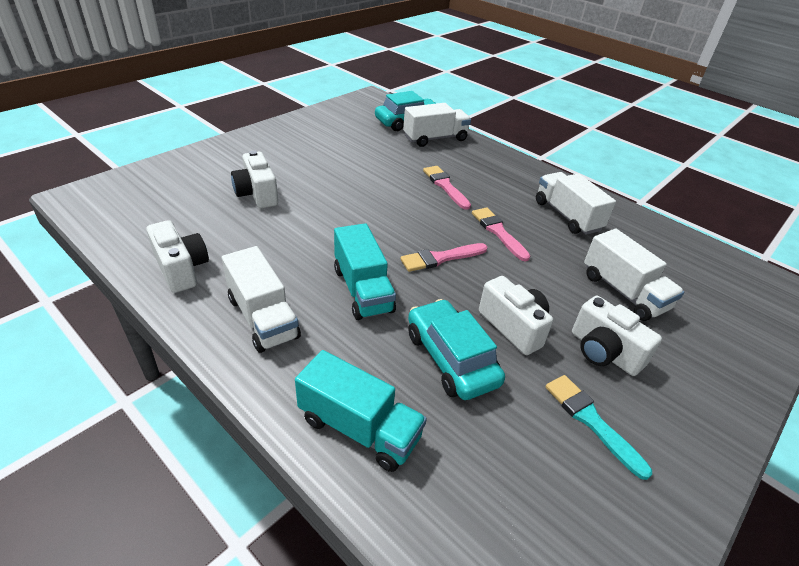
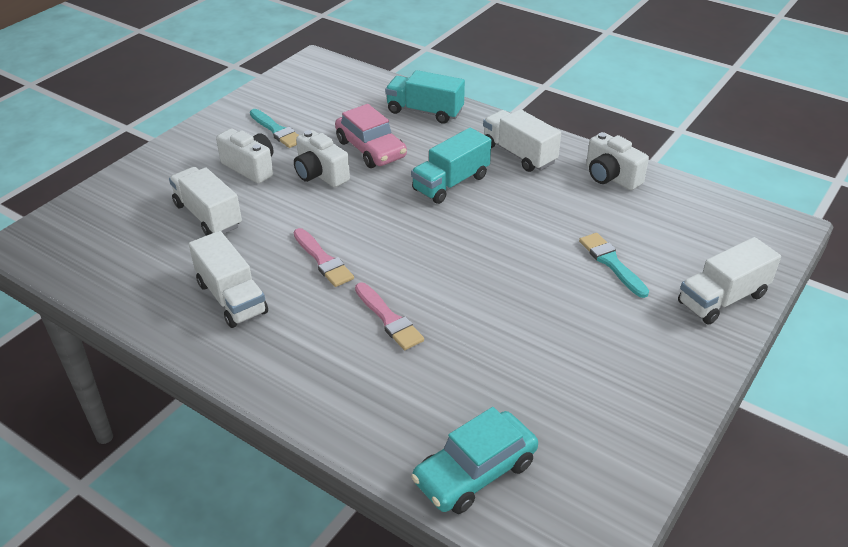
camera: 175 degrees right, 0 degrees up
white camera [231,150,278,208] -> turquoise brush [579,233,649,298]
turquoise truck [334,223,396,320] -> turquoise truck turned 105 degrees counterclockwise [411,128,491,204]
pink brush [400,243,487,272] -> none
white truck [403,103,471,147] -> white truck moved to [678,237,781,324]
turquoise car [408,299,505,400] -> pink car [335,104,407,168]

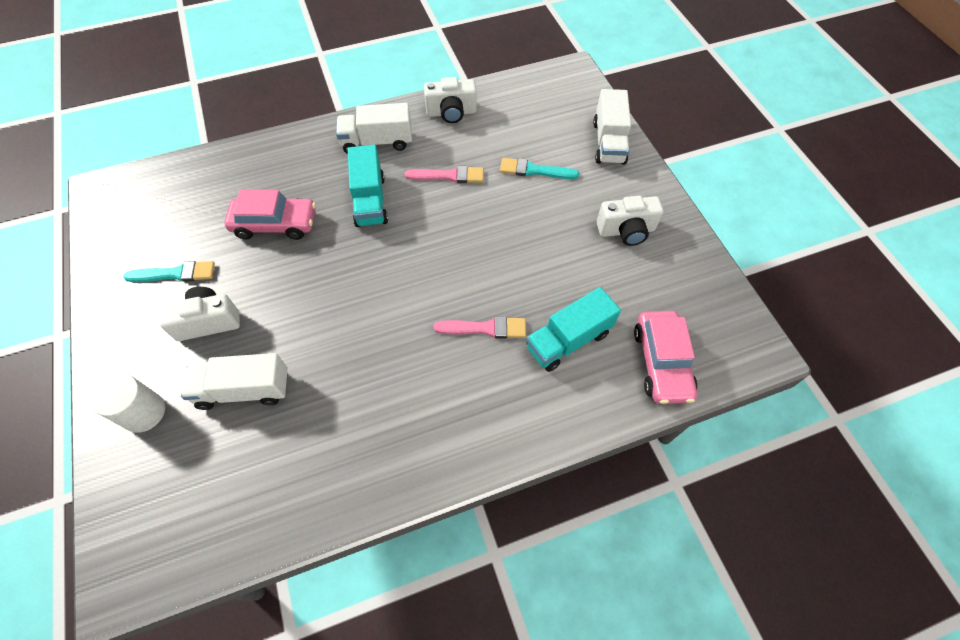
camera: 55 degrees left, 20 degrees up
white truck [189,231,268,328] -> none
white camera [294,130,350,187] -> white camera moved to [597,196,663,246]
pink brush [294,228,354,287] -> pink brush moved to [405,166,484,183]
turquoise truck [385,70,465,124] -> turquoise truck moved to [526,287,621,372]
turquoise car [411,407,538,514] -> pink car [634,311,697,404]
none -> white cylinder [91,373,165,433]

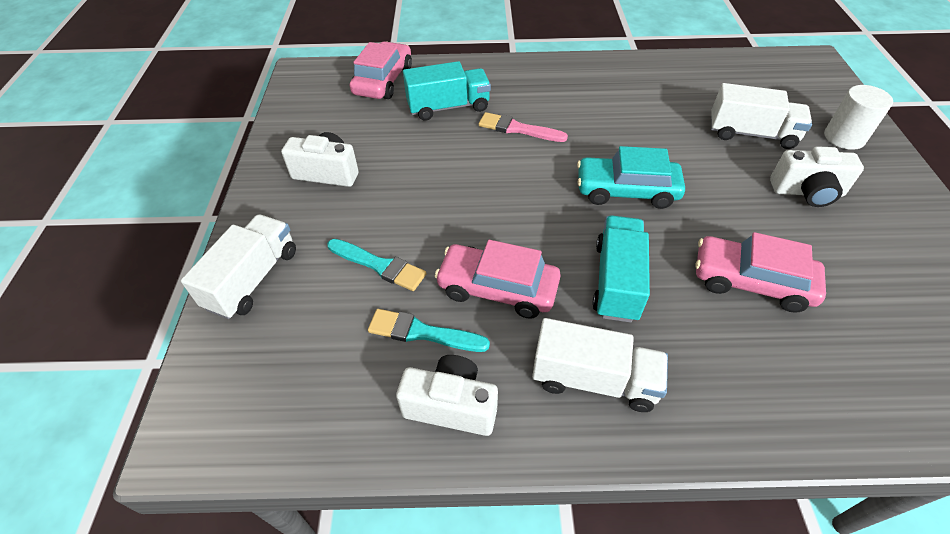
camera: 160 degrees left, 10 degrees down
turquoise brush [123,261,215,282] -> turquoise brush moved to [368,309,490,352]
pink brush [405,166,484,183] -> pink car [435,240,561,319]
none -> turquoise car [577,146,685,209]

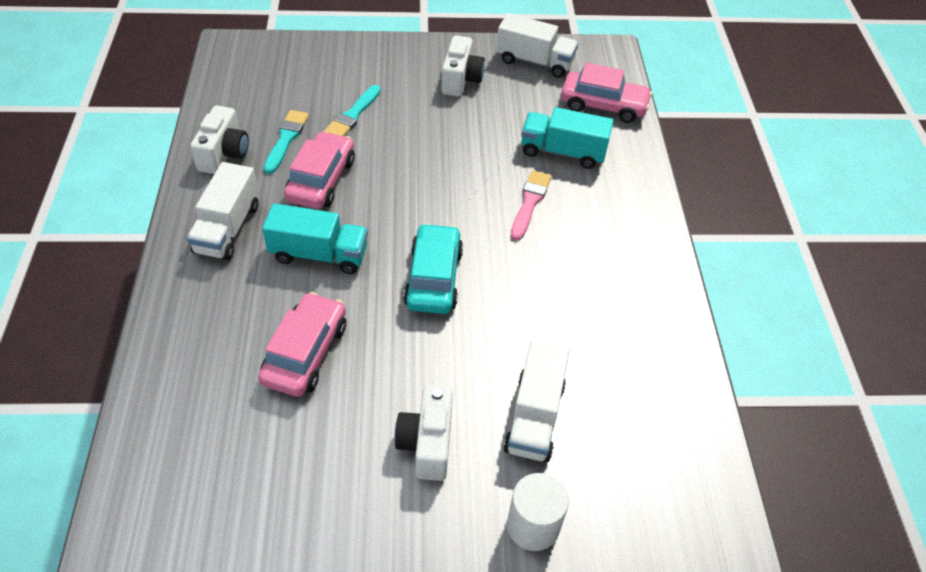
camera: 85 degrees right, 0 degrees up
white truck [181,214,296,319] -> white truck moved to [496,13,578,78]
turquoise truck [403,61,491,121] -> turquoise truck turned 120 degrees clockwise [521,107,613,169]

